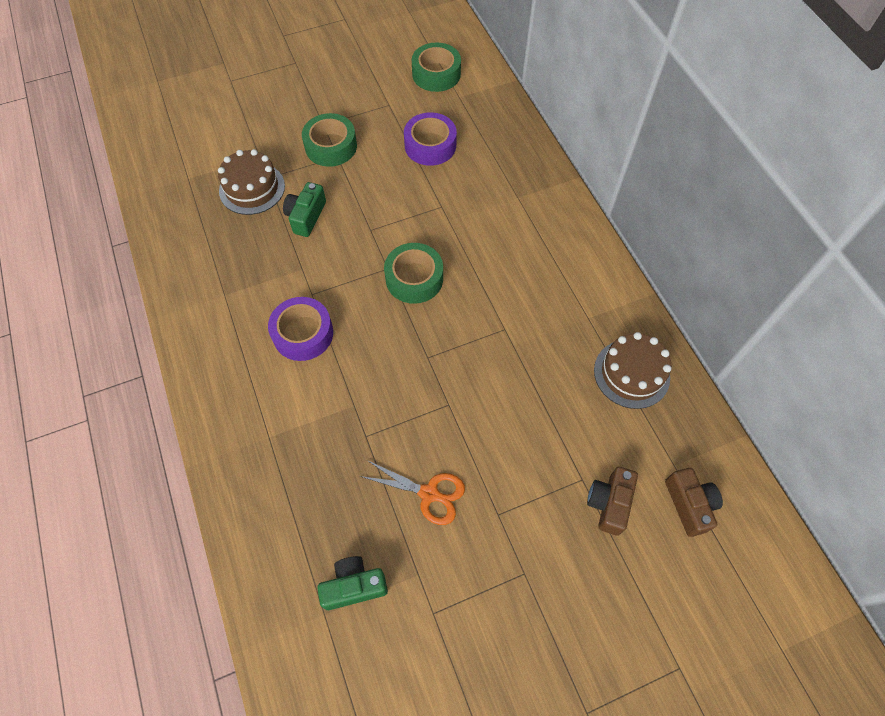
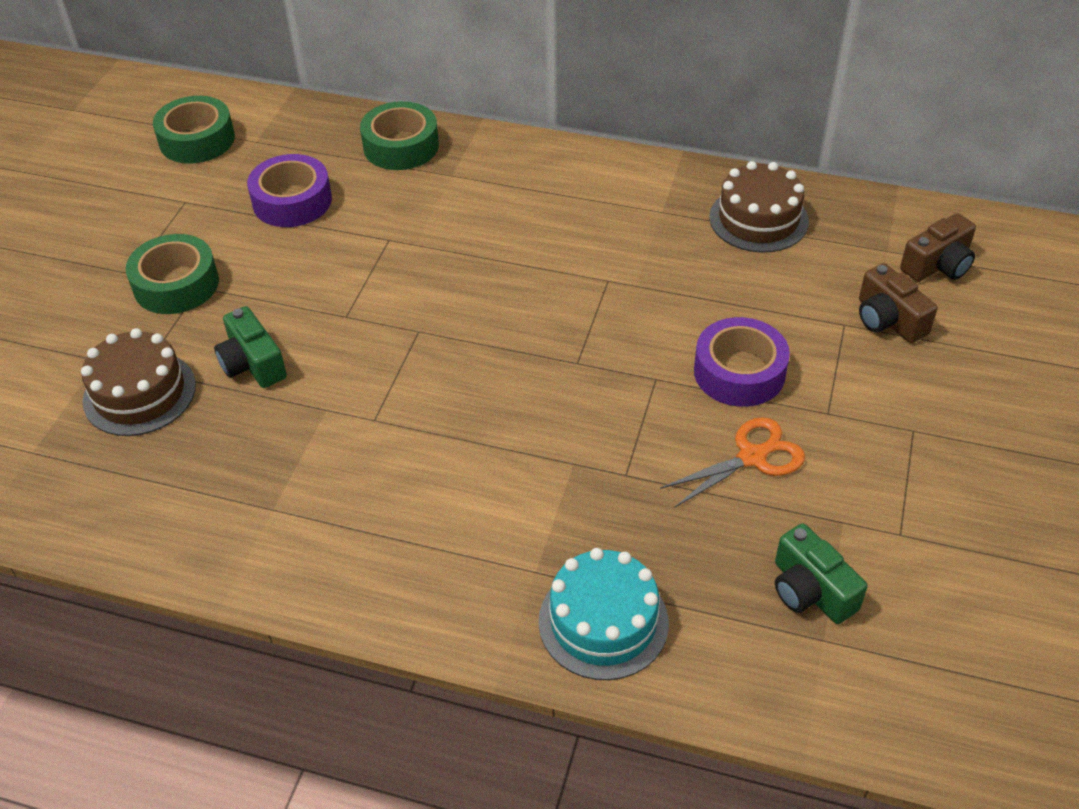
camera: 50 degrees left, 15 degrees down
purple tape [268,297,333,361] -> purple tape moved to [694,317,790,407]
green camera [317,556,388,610] -> green camera turned 60 degrees counterclockwise [775,523,868,624]
green tape [384,243,443,304] -> green tape moved to [360,101,439,170]
brown camera [665,468,723,537] -> brown camera turned 120 degrees clockwise [900,213,976,282]
none -> turquoise cake [539,548,669,680]

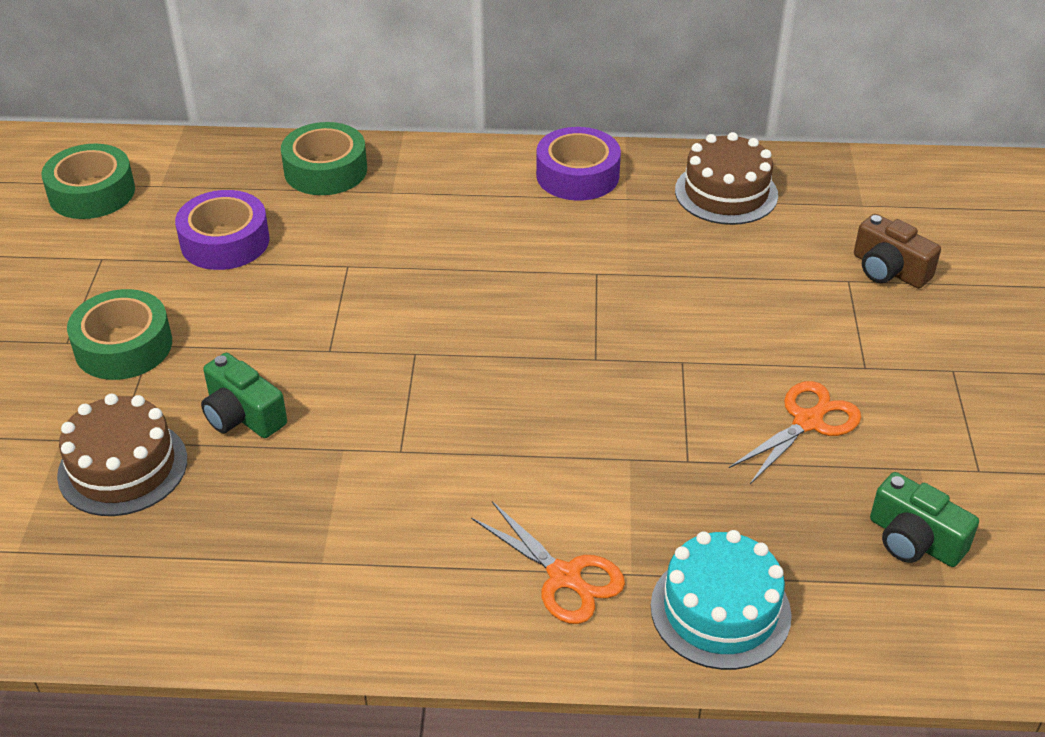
camera: 15 degrees left, 5 degrees down
purple tape [694,317,790,407] -> purple tape moved to [536,127,621,201]
brown camera [900,213,976,282] -> none
none -> orange scissors [471,501,625,624]

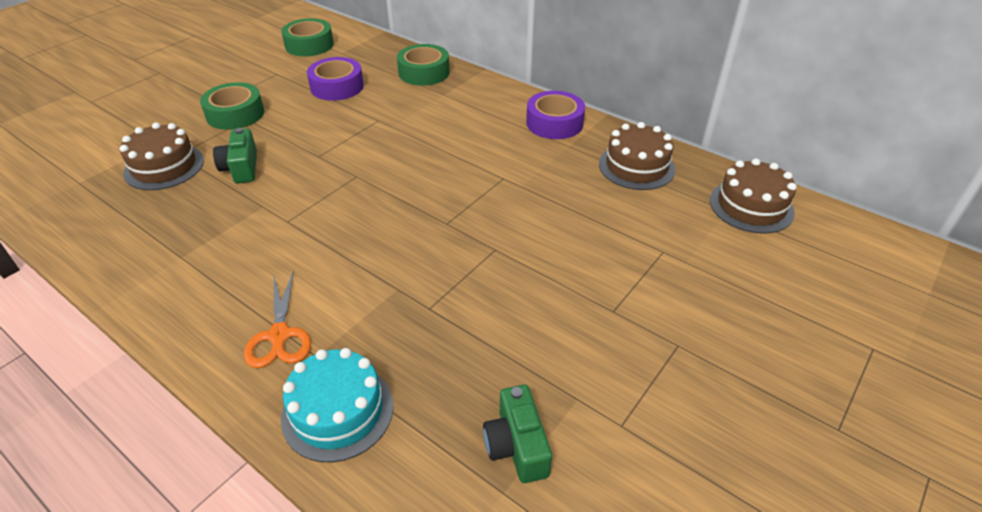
camera: 35 degrees right, 0 degrees up
orange scissors [729,381,861,484] -> none
brown camera [854,214,941,288] -> none
none -> brown cake [710,158,797,234]

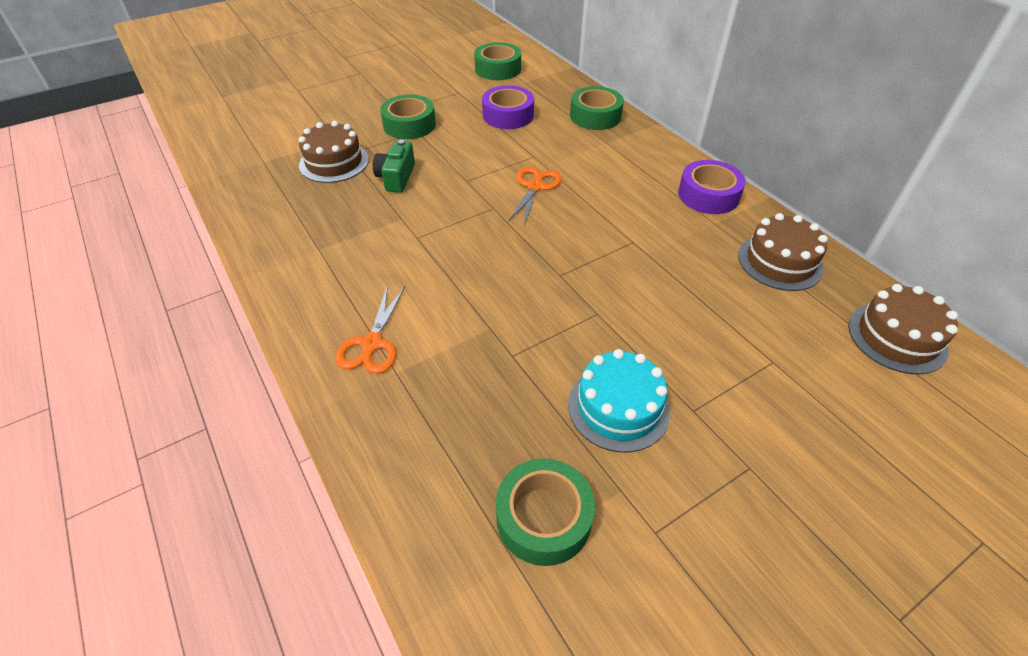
camera: 20 degrees right, 5 degrees up
turquoise cake [281,348,394,462] -> turquoise cake moved to [568,349,670,453]
green camera [483,385,552,483] -> green tape [496,458,595,566]
none -> orange scissors [508,167,562,225]

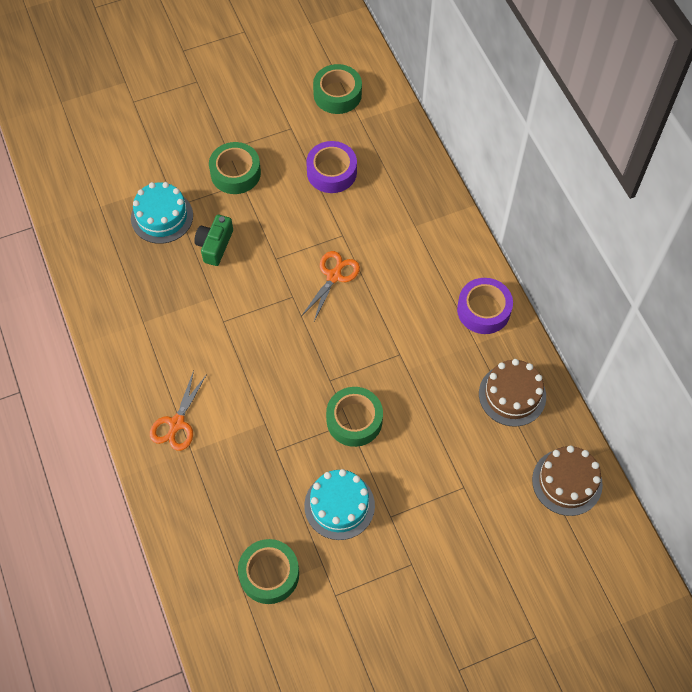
camera: 10 degrees right, 15 degrees up
brown cake [298,121,369,183] -> turquoise cake [131,182,193,244]
green tape [570,86,624,130] -> green tape moved to [326,387,383,447]

